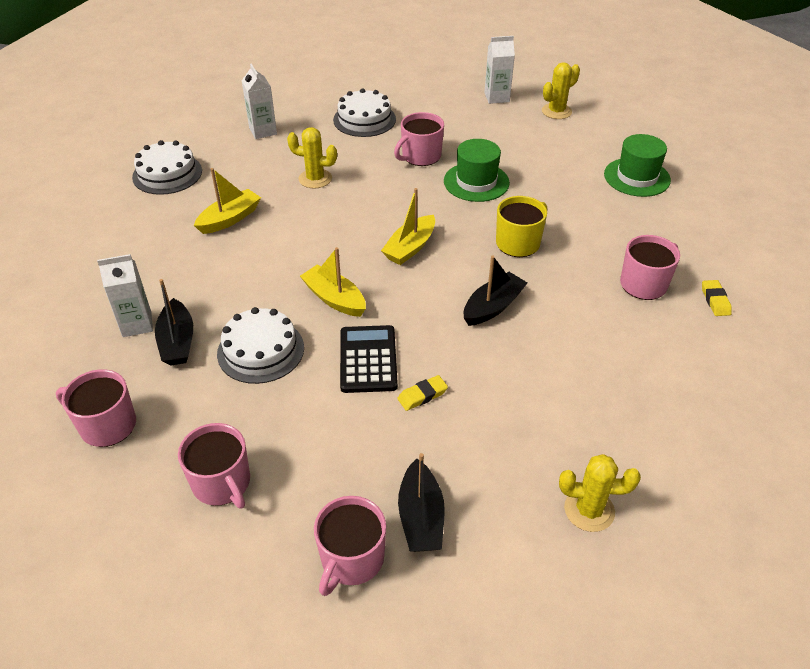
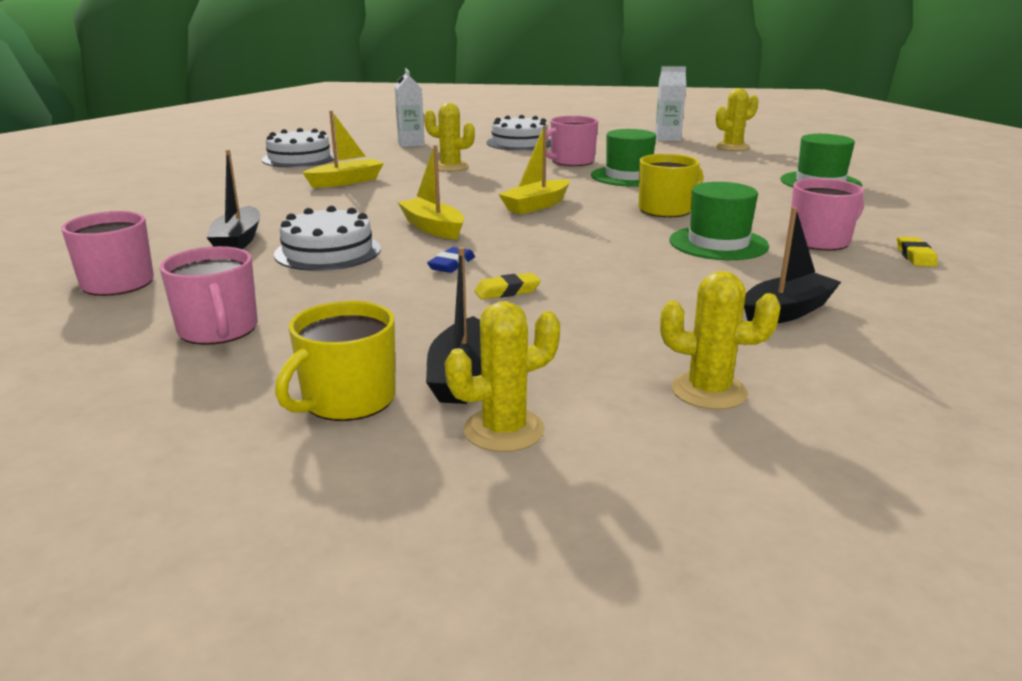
camera: 10 degrees right, 20 degrees down
white carton [97,254,153,337] -> none
pink mug [314,496,386,596] -> yellow mug [275,301,396,421]
black calculator [340,325,398,393] -> blue eraser [427,247,475,273]
black boat [464,256,527,326] -> black boat moved to [744,207,841,324]
none -> yellow cactus [445,301,560,452]
none -> green hat [669,182,769,260]

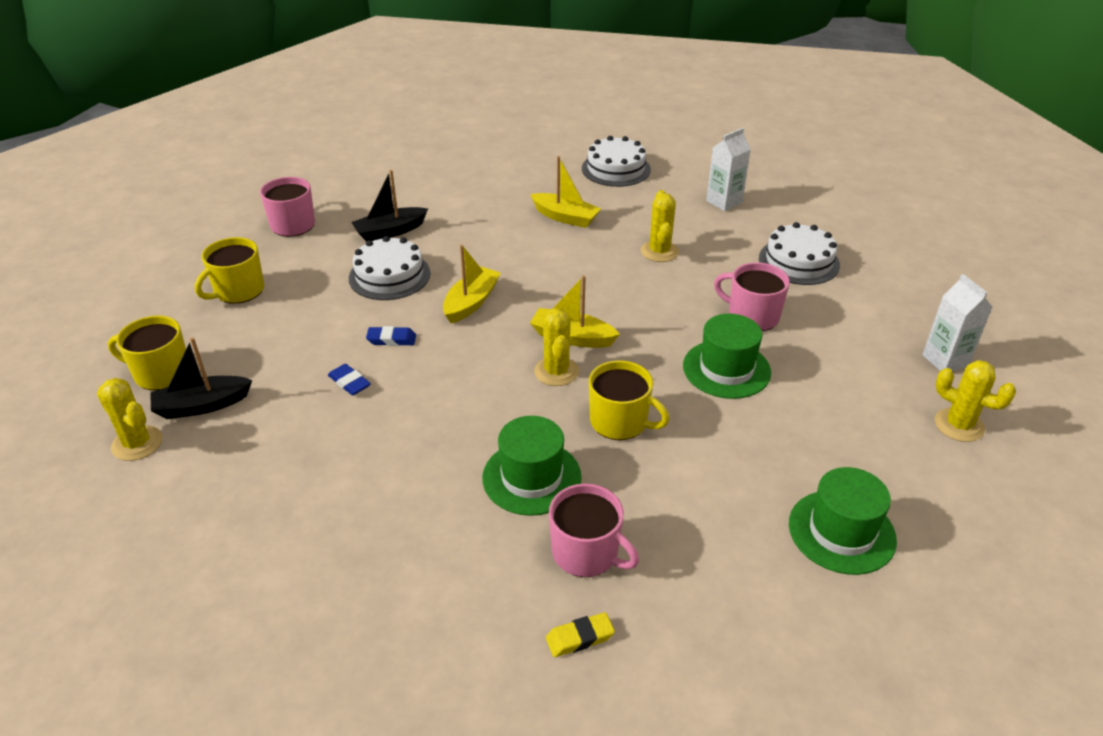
camera: 65 degrees right, 15 degrees up
pink mug [160,246,258,345] -> yellow mug [195,237,264,304]
yellow eraser [474,273,541,300] -> blue eraser [328,364,371,395]
yellow cactus [660,271,780,410] -> yellow cactus moved to [534,308,579,386]
black boat [744,207,841,324] -> none

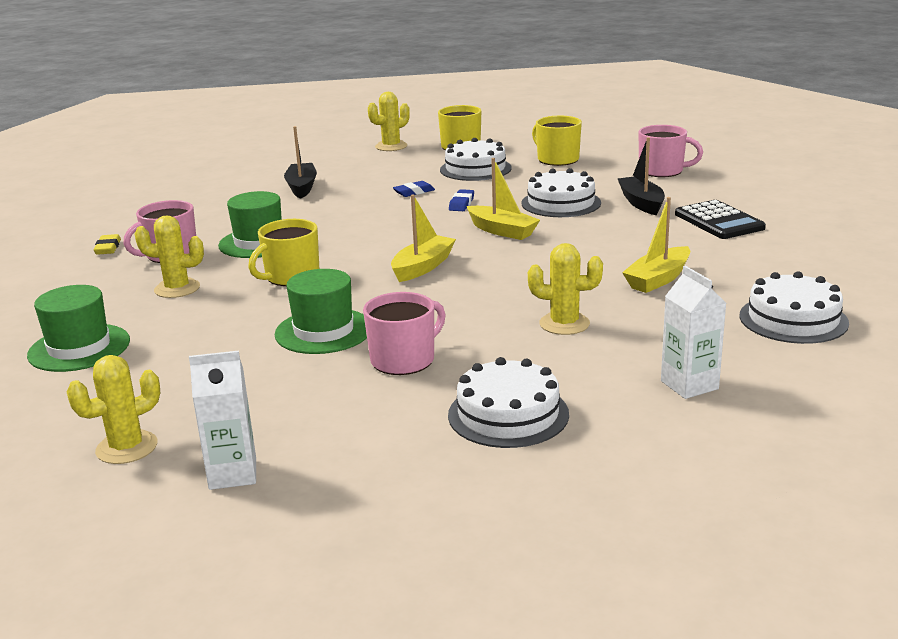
camera: 105 degrees right, 15 degrees down
black boat [150,337,252,419] -> black boat moved to [284,126,317,199]
yellow cactus [534,308,579,386] -> yellow cactus moved to [135,215,204,298]
none -> white cake [440,138,512,181]
none -> black calculator [675,200,766,239]

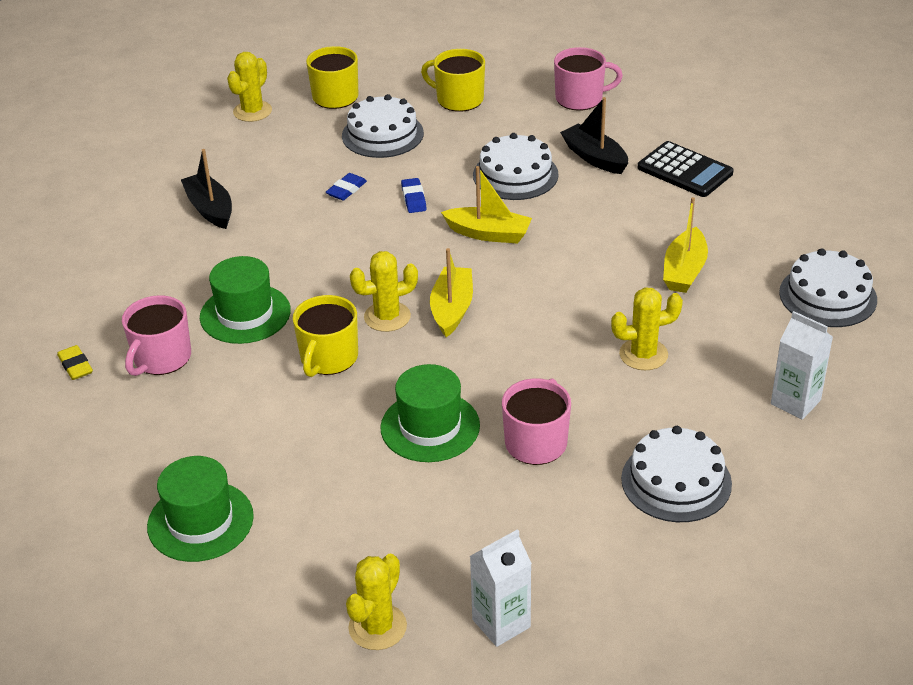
camera: 25 degrees left, 15 degrees up
yellow cactus [135,215,204,298] -> yellow cactus moved to [350,251,418,332]

